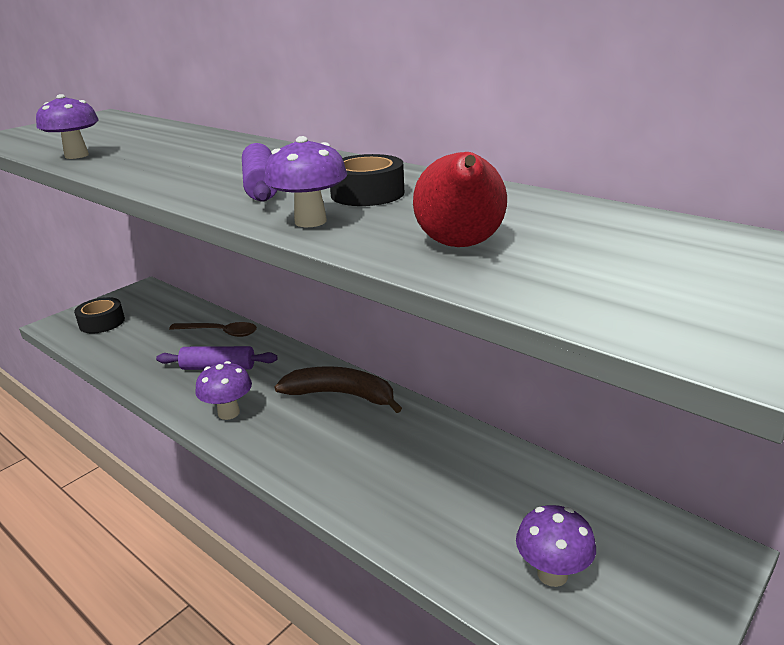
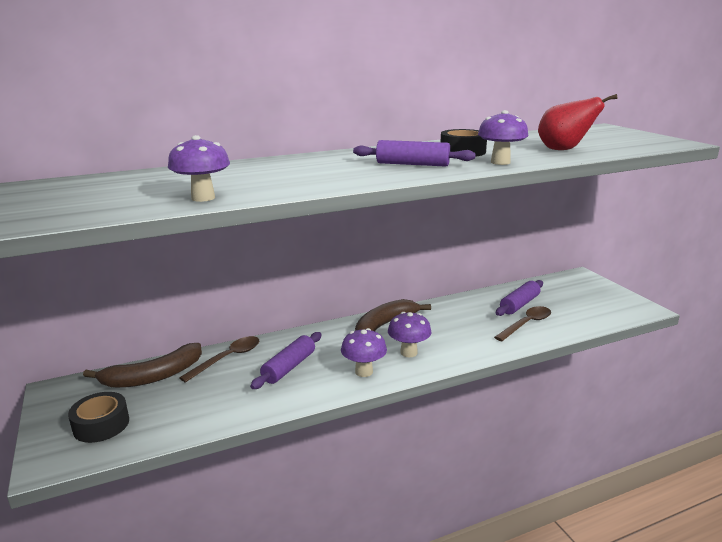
camera: 65 degrees left, 5 degrees down
purple mushroom [516,505,596,587] -> purple mushroom moved to [388,312,432,357]
none -> brown banana [83,343,202,388]
none -> brown spoon [494,306,551,341]
none -> purple rolling pin [496,280,543,316]

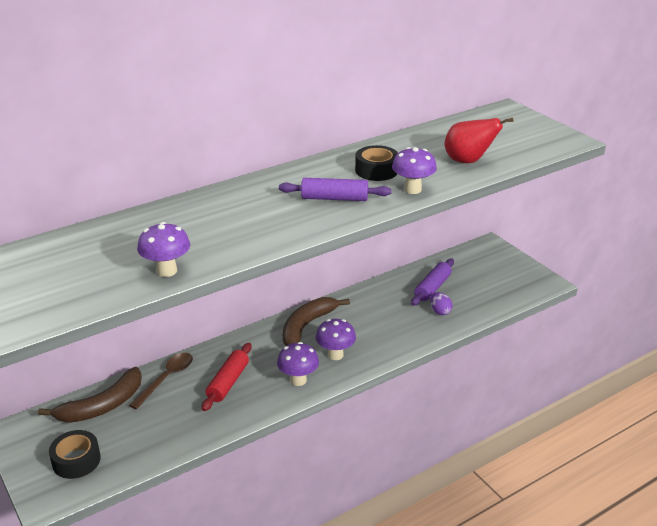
camera: 10 degrees left, 10 degrees up
purple rolling pin [250,332,322,389] -> red rolling pin [202,343,252,411]
brown spoon [494,306,551,341] -> purple egg [430,292,453,315]

